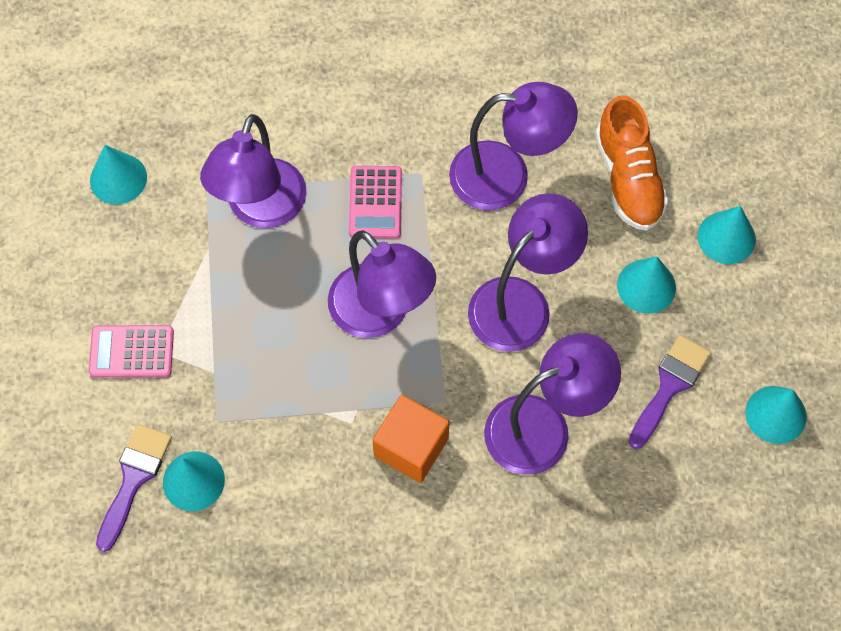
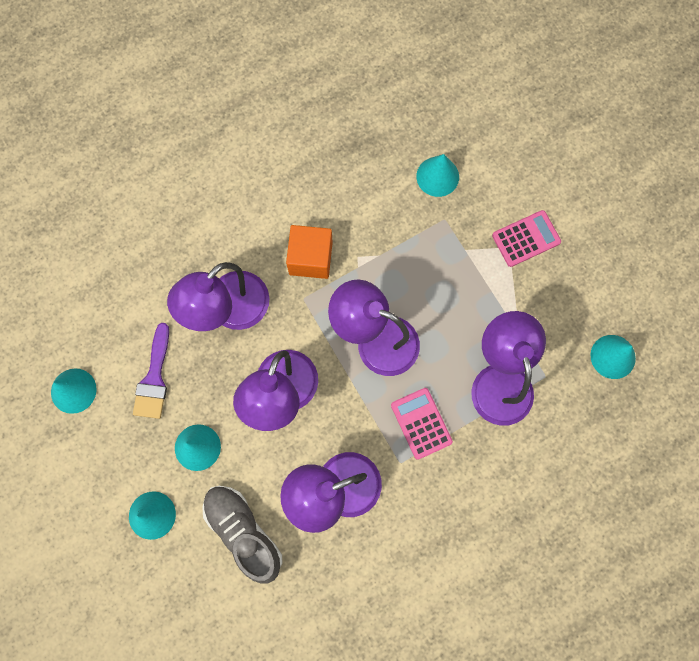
camera: 155 degrees right, 10 degrees up
purple brush [96,424,172,552] -> none
orange shoe [595,96,669,231] -> grey shoe [202,486,282,584]

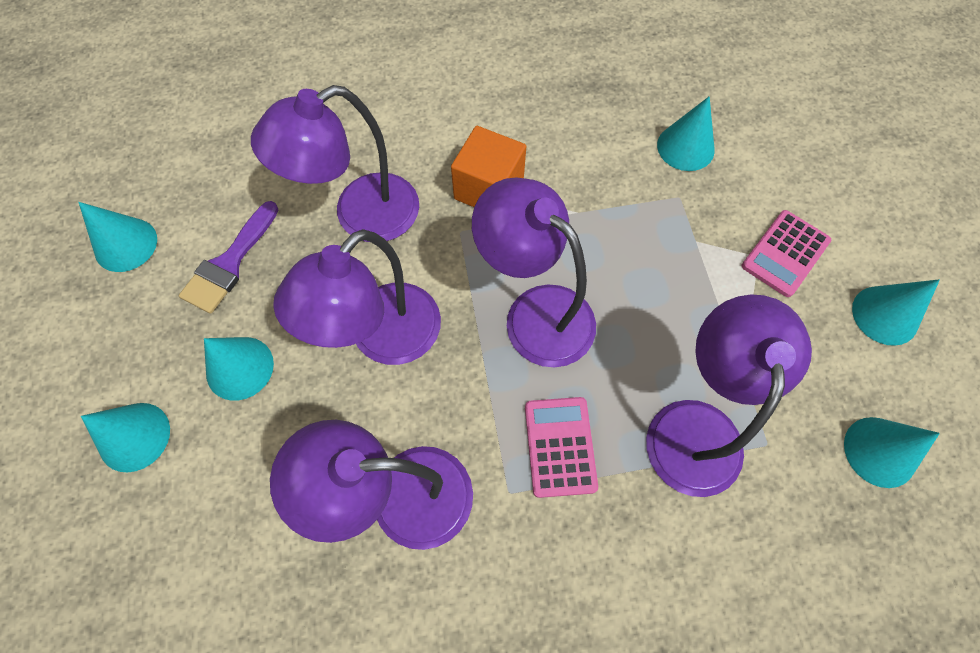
camera: 20 degrees right, 10 degrees down
grey shoe [202,486,282,584] -> none
pink calculator [492,210,561,267] -> pink calculator turned 135 degrees clockwise [742,210,831,297]
none -> turquoise cone [852,279,940,346]

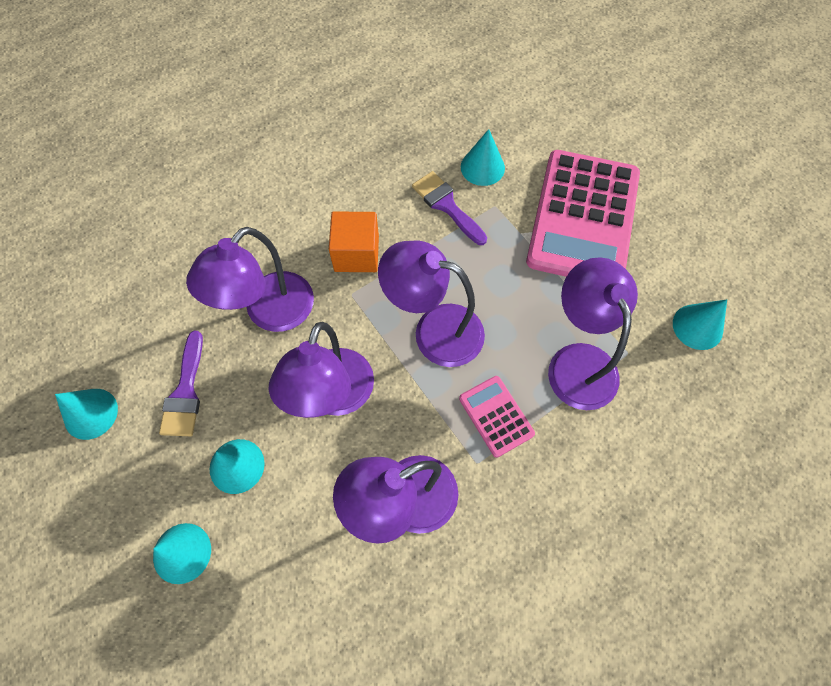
camera: 25 degrees left, 0 degrees up
pink calculator [742,210,831,297] -> pink calculator [526,150,640,277], size x2.24
turquoise cone [852,279,940,346] -> none
none -> purple brush [412,171,487,245]

